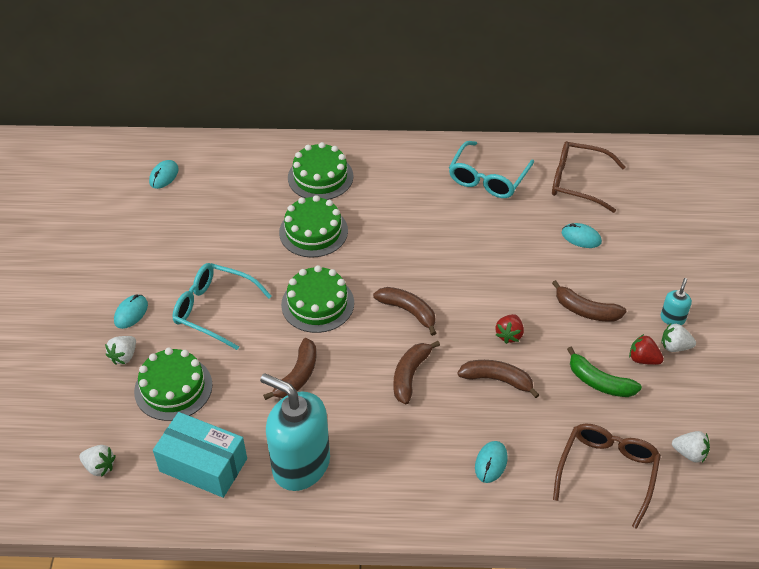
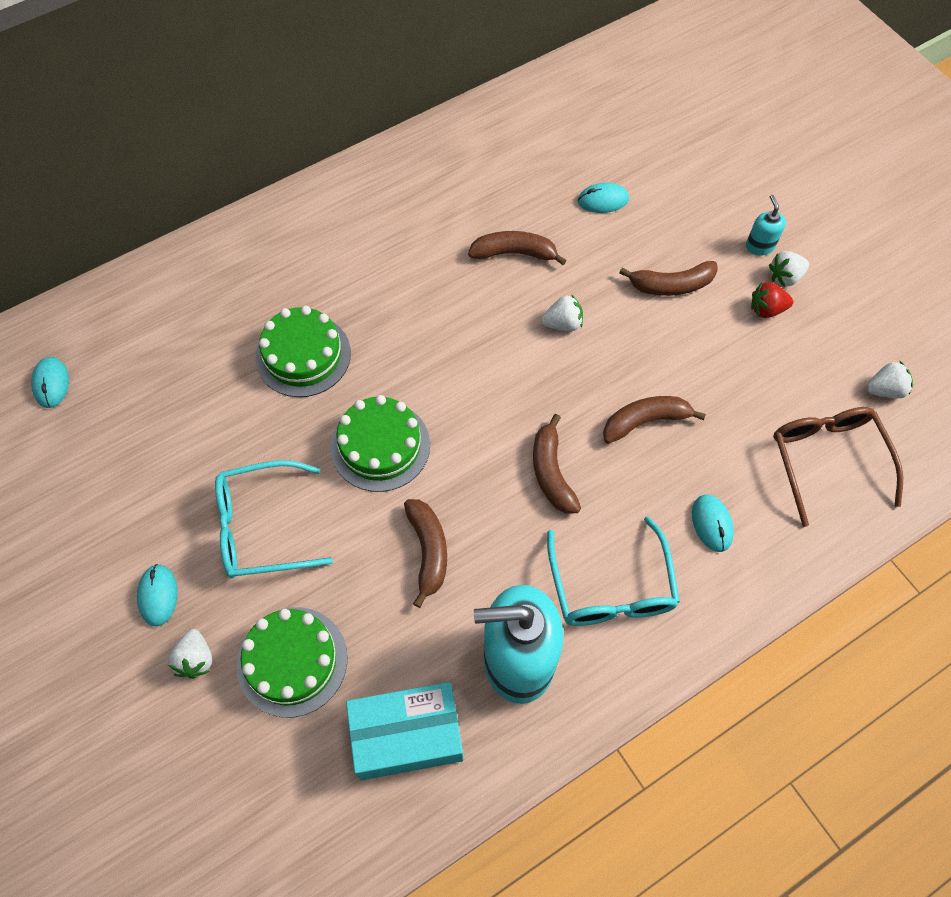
camera: 35 degrees left, 15 degrees up
white strawberry [79,445,116,477] -> white strawberry moved to [541,294,583,331]
green cake [288,142,354,200] -> none
brown banana [373,287,436,336] -> brown banana moved to [468,231,567,265]
turquoise glasses [449,141,534,198] -> turquoise glasses moved to [547,516,680,626]
red strawberry [496,314,524,344] -> none
brown glasses [552,141,626,213] -> none
green banana [567,347,642,397] -> none

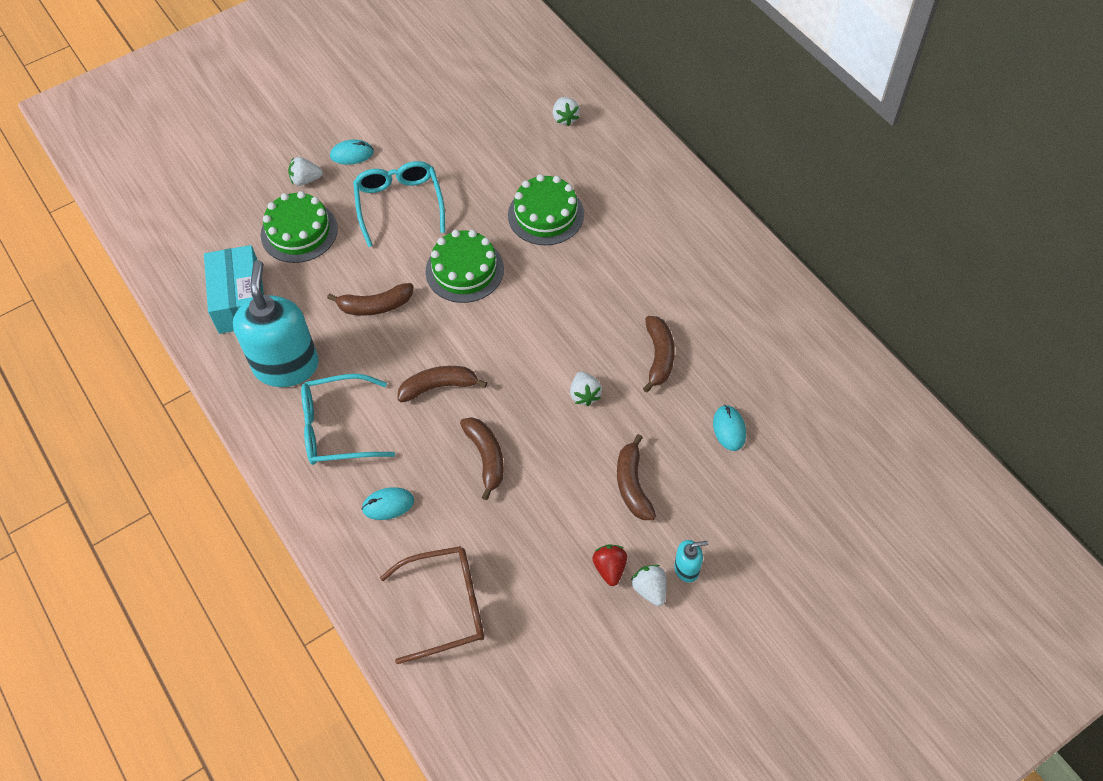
camera: 90 degrees right, 5 degrees down
turquoise mouse [31,357,69,408] -> none
white strawberry [866,361,913,398] -> white strawberry moved to [553,97,580,126]

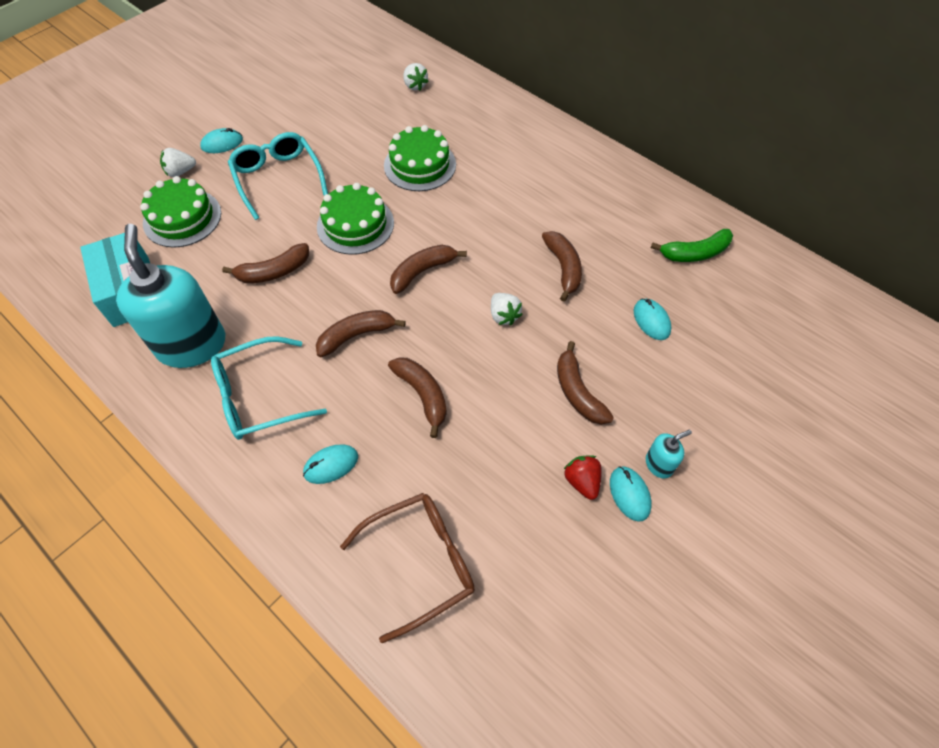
camera: 15 degrees left, 0 degrees up
white strawberry [631,565,666,606] -> turquoise mouse [610,466,652,522]
none -> brown banana [390,245,467,294]
none -> green banana [651,229,733,262]

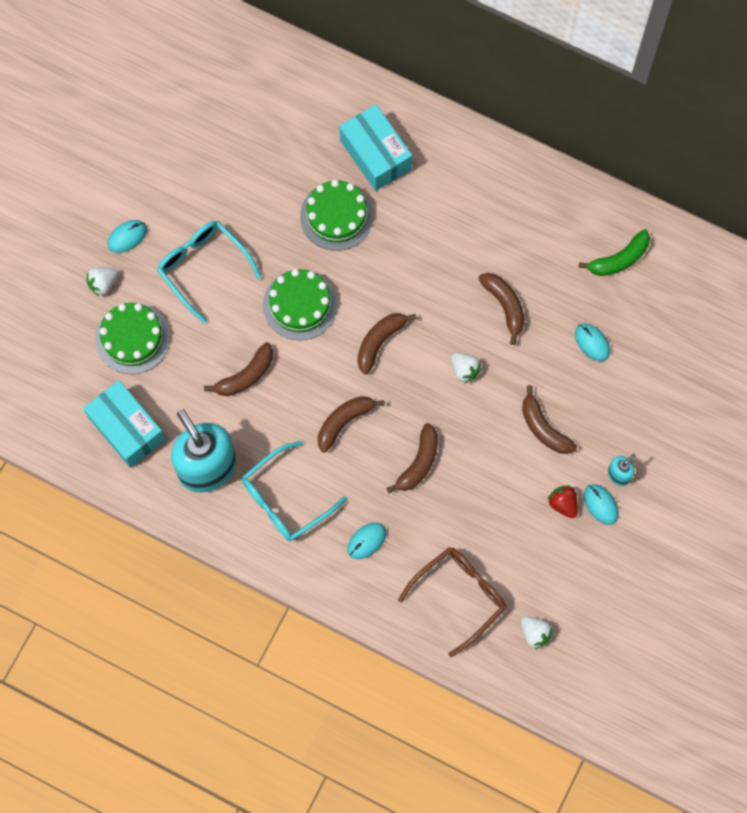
camera: 15 degrees left, 15 degrees up
brown banana [388,357,447,438] -> brown banana turned 75 degrees clockwise [386,423,438,493]
white strawberry [403,63,429,91] -> white strawberry moved to [521,616,553,649]
none -> turquoise box [340,104,412,191]

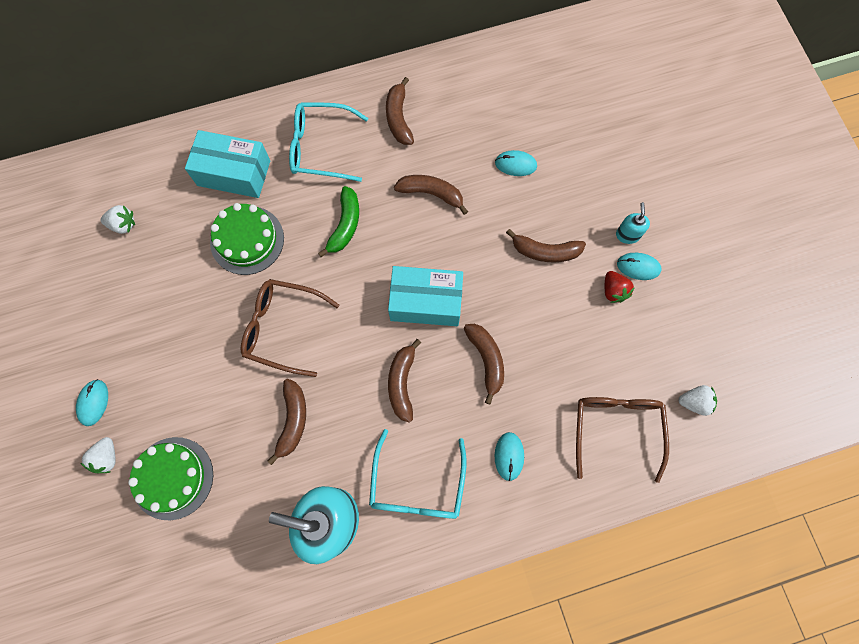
camera: 45 degrees left, 0 degrees up
turquoise box [83,380,166,468] -> turquoise box moved to [388,266,463,326]
turquoise glasses [157,221,262,324] -> turquoise glasses moved to [289,102,368,182]
green cake [263,269,337,340] -> brown glasses [241,279,339,377]
brown banana [357,313,416,374] -> brown banana moved to [386,77,414,145]
white strawberry [451,353,482,383] -> white strawberry moved to [101,205,135,234]
red strawberry [548,485,578,518] -> red strawberry turned 120 degrees counterclockwise [605,271,635,303]
green banana [579,229,650,276] -> green banana moved to [318,186,359,257]

